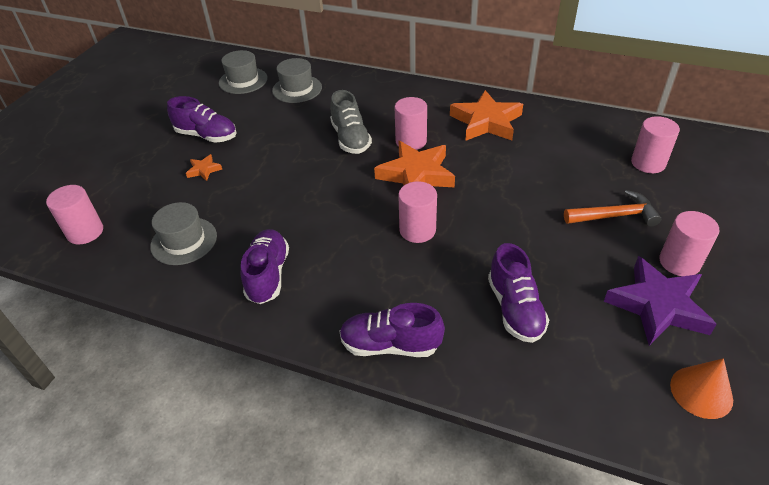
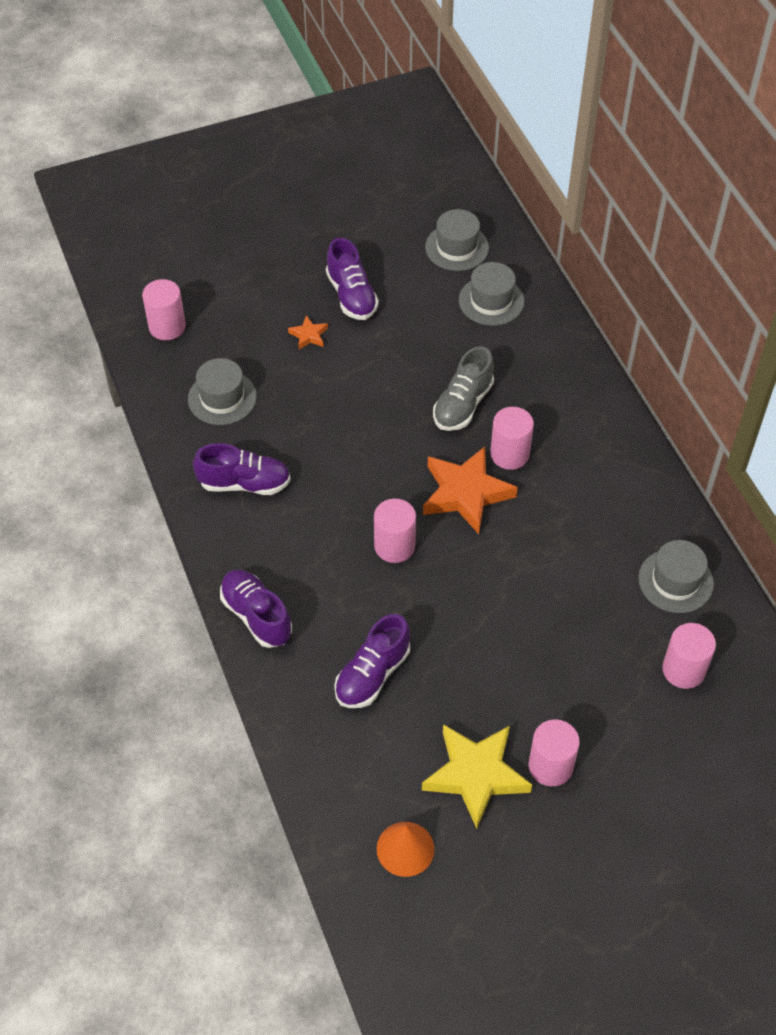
camera: 45 degrees right, 10 degrees up
purple shoe [241,229,289,304] -> purple shoe turned 45 degrees clockwise [193,443,291,495]
orange star [450,90,523,141] -> none
orange hammer [564,190,661,227] -> none
purple star [604,256,717,346] -> yellow star [422,724,532,829]
none -> grey hat [638,540,714,613]

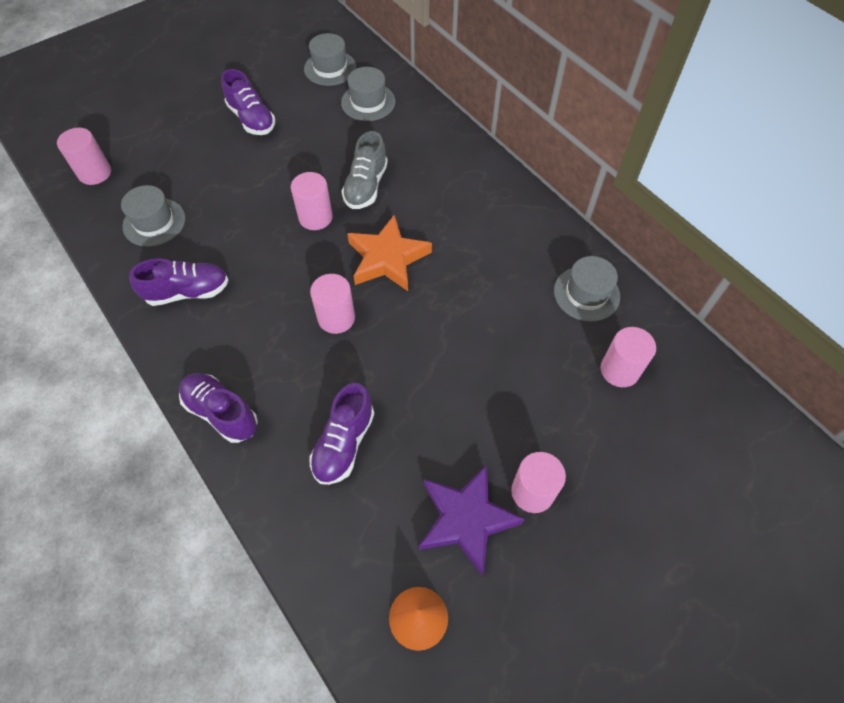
camera: 15 degrees left, 5 degrees up
orange star [288,315,328,349] -> none
yellow star [422,724,532,829] -> purple star [419,464,525,576]
pink cylinder [490,407,534,470] -> pink cylinder moved to [291,172,333,230]

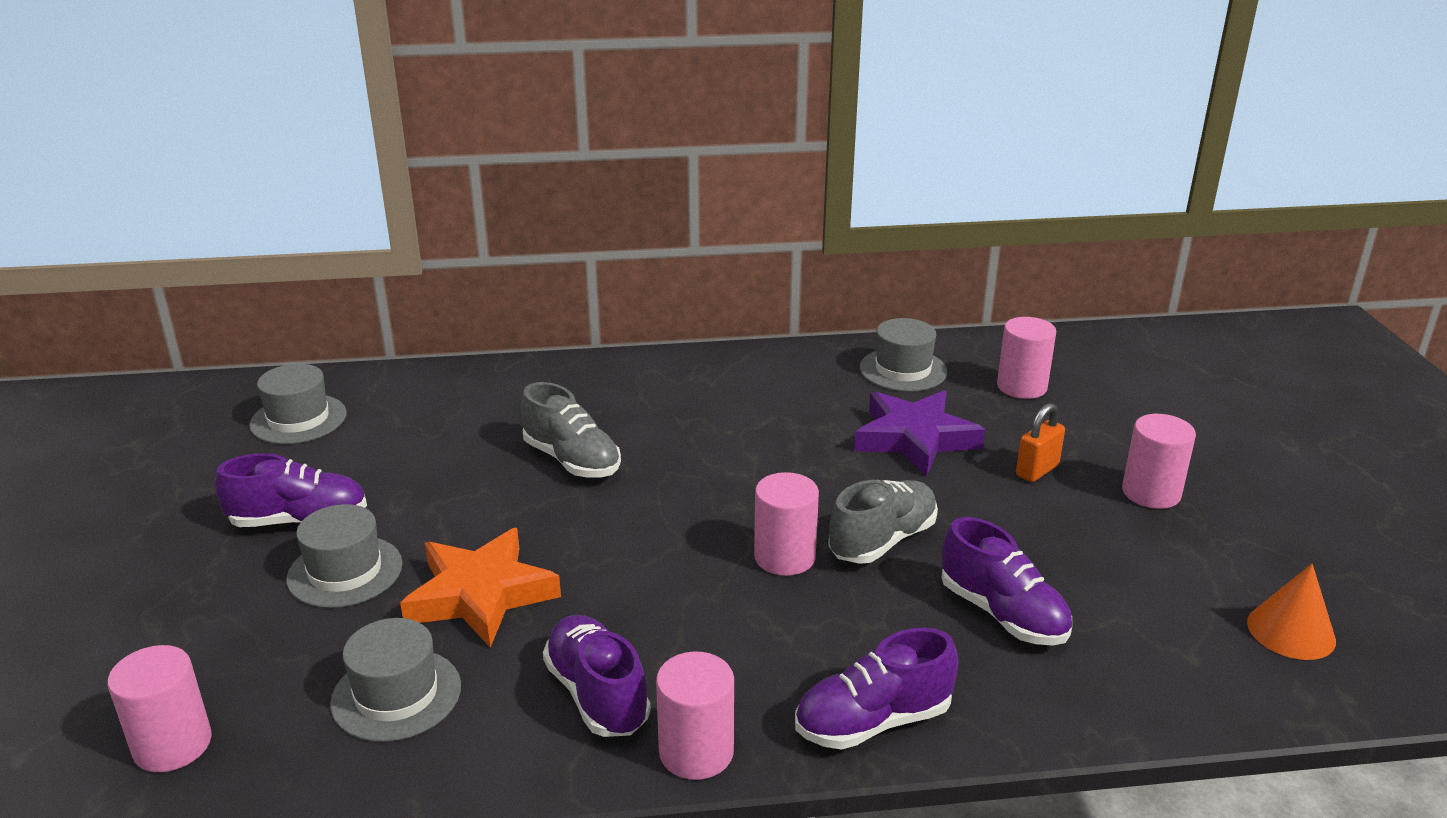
camera: 60 degrees left, 30 degrees down
purple shoe [129,258,228,306] -> purple shoe turned 45 degrees counterclockwise [543,615,651,737]
pink cylinder [291,172,333,230] -> pink cylinder moved to [656,652,734,780]
grey hat [341,67,396,121] -> grey hat moved to [286,504,403,608]
orange star [347,215,432,291] -> orange star moved to [400,528,561,648]
purple star [419,464,525,576] -> purple star moved to [854,390,985,476]
none -> grey shoe [828,480,938,564]
none -> orange padlock [1016,403,1065,482]

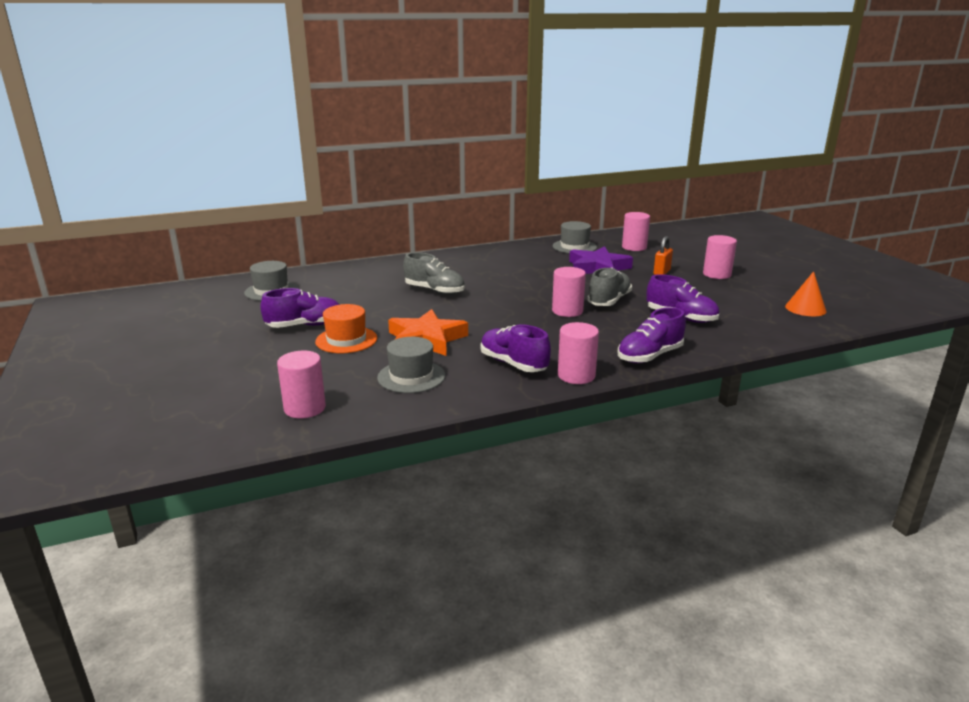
camera: 15 degrees left, 5 degrees down
grey hat [286,504,403,608] -> orange hat [315,304,377,353]

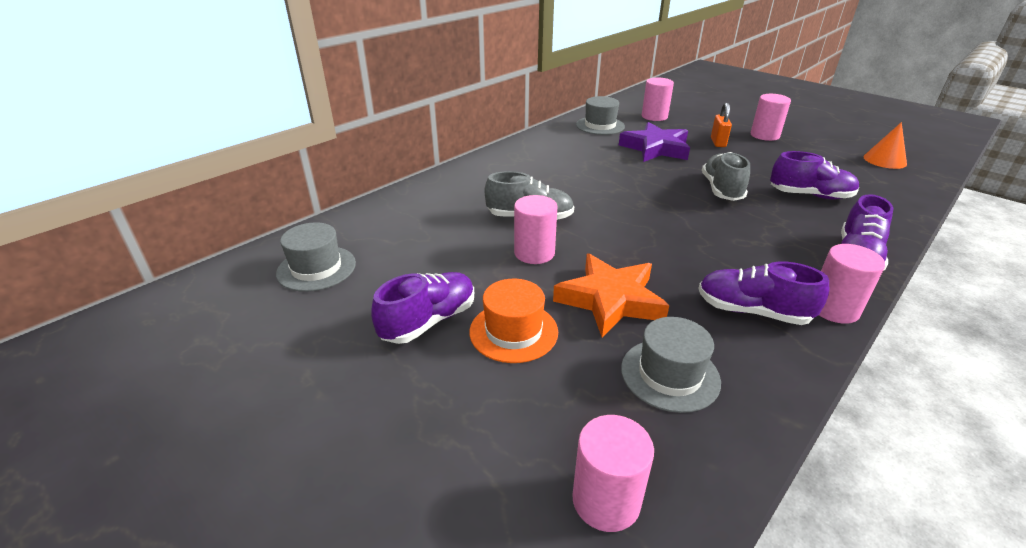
camera: 25 degrees left, 10 degrees up
pink cylinder [552,267,586,317] -> pink cylinder moved to [514,195,557,264]

